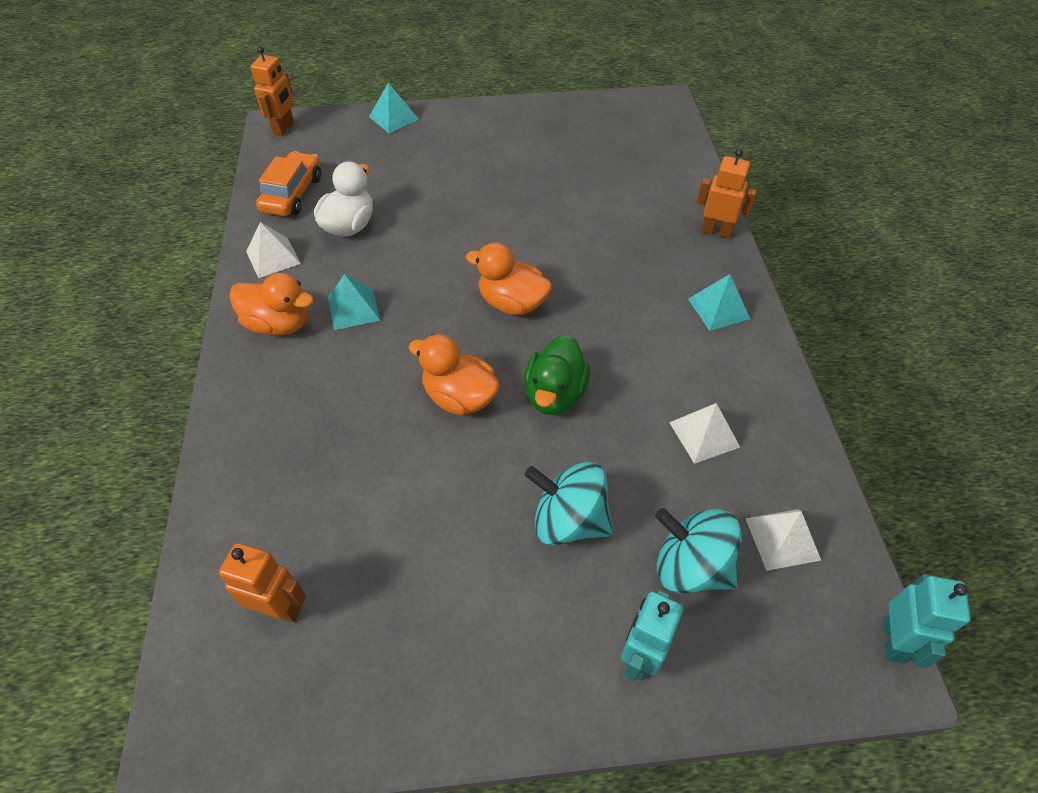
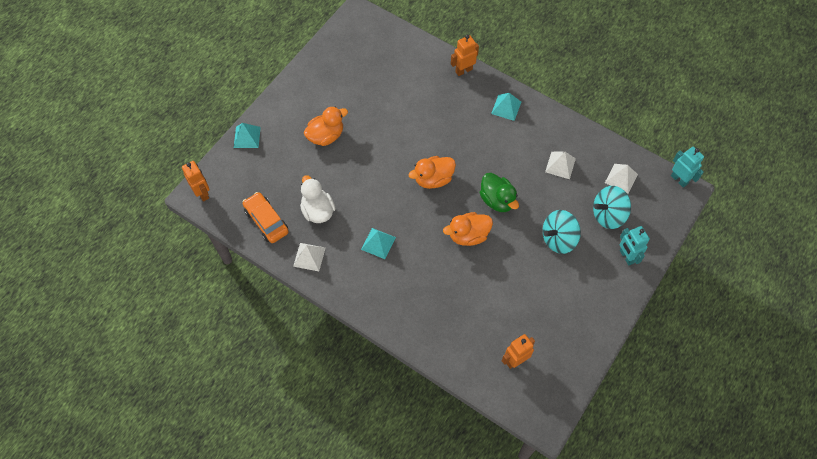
camera: 50 degrees left, 10 degrees up
orange duck [229,273,314,336] -> orange duck moved to [304,106,348,146]

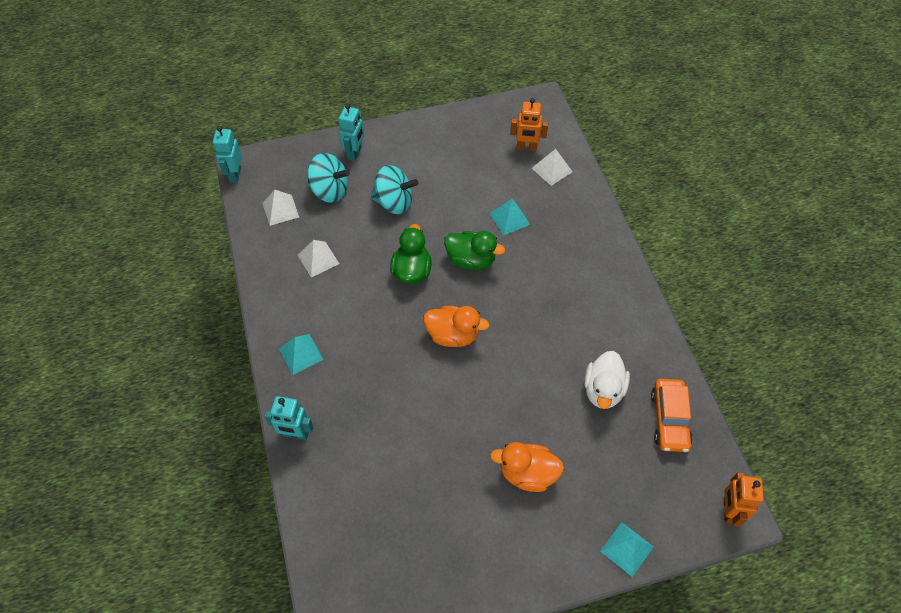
camera: 140 degrees left, 5 degrees down
white pyramid [293,243,326,271] -> white pyramid moved to [532,149,573,186]
turquoise pyramid [361,228,396,259] -> turquoise pyramid moved to [489,199,531,235]
orange duck [443,212,493,246] -> green duck [444,231,505,270]
orange robot [451,35,479,76] -> turquoise robot [264,396,314,440]

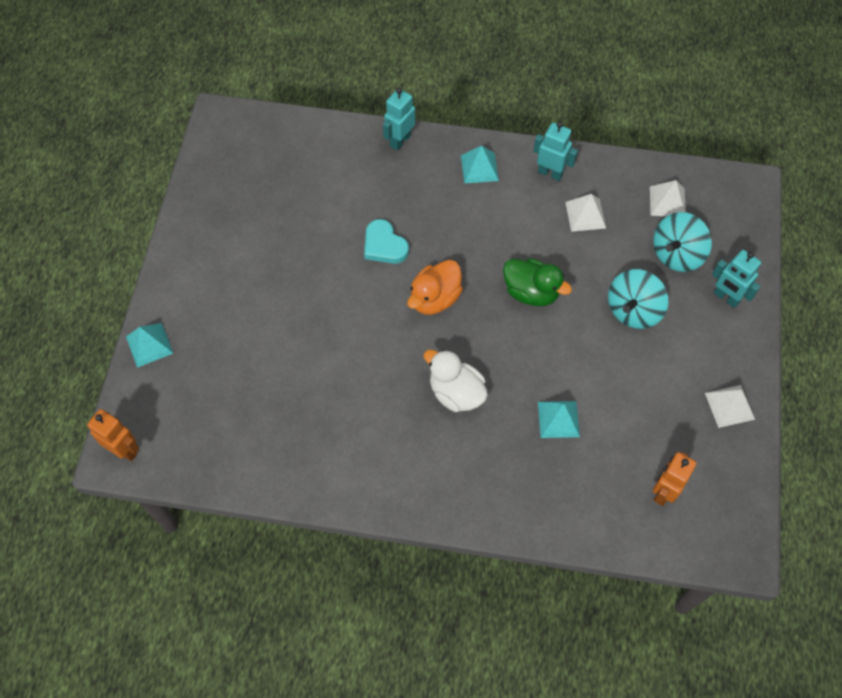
camera: 115 degrees right, 5 degrees up
turquoise robot [213,126,242,183] -> turquoise robot moved to [533,122,578,181]
green duck [444,231,505,270] -> none
orange duck [490,442,564,492] -> none
white pyramid [532,149,573,186] -> white pyramid moved to [705,385,755,428]
white duck [584,351,630,409] -> white duck moved to [423,349,488,412]
orange car [651,379,693,452] -> none
none -> turquoise heart [364,219,409,264]

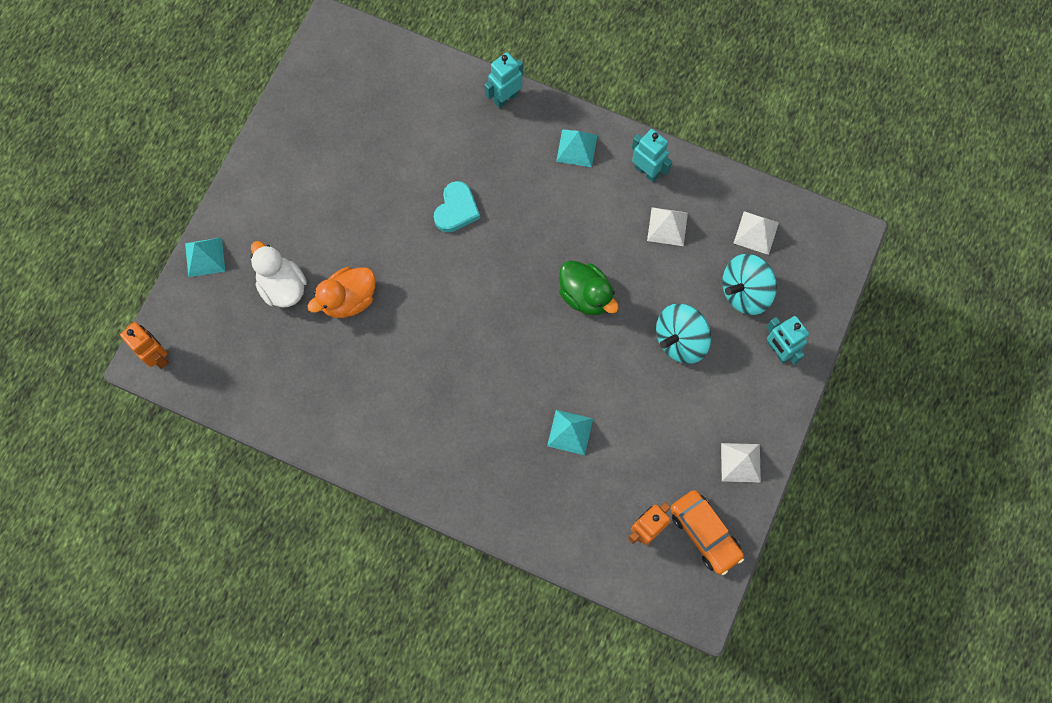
camera: 15 degrees right, 10 degrees up
turquoise heart [364,219,409,264] -> turquoise heart turned 135 degrees counterclockwise [434,181,480,233]
orange duck [407,260,463,315] -> orange duck moved to [307,267,376,318]
white duck [423,349,488,412] -> white duck moved to [251,241,307,308]
none -> orange car [670,490,744,575]

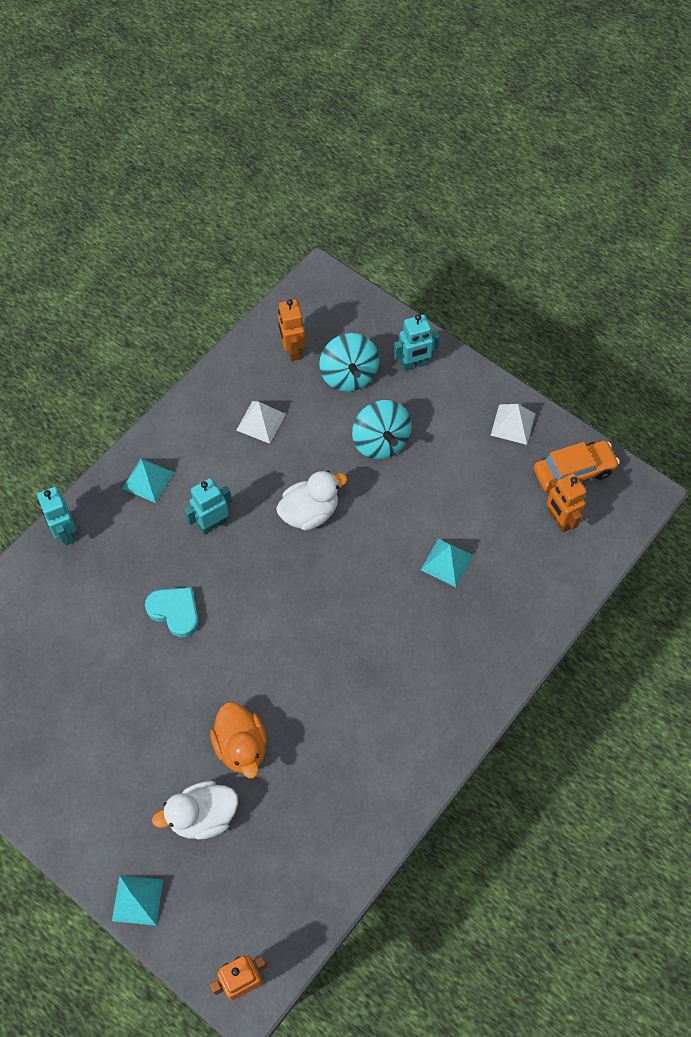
camera: 75 degrees left, 10 degrees down
green duck [559,261,619,316] -> white duck [276,470,347,531]
turquoise robot [632,129,672,182] -> turquoise robot moved to [184,478,232,535]
white pyramid [734,211,779,255] -> orange robot [278,299,305,361]

